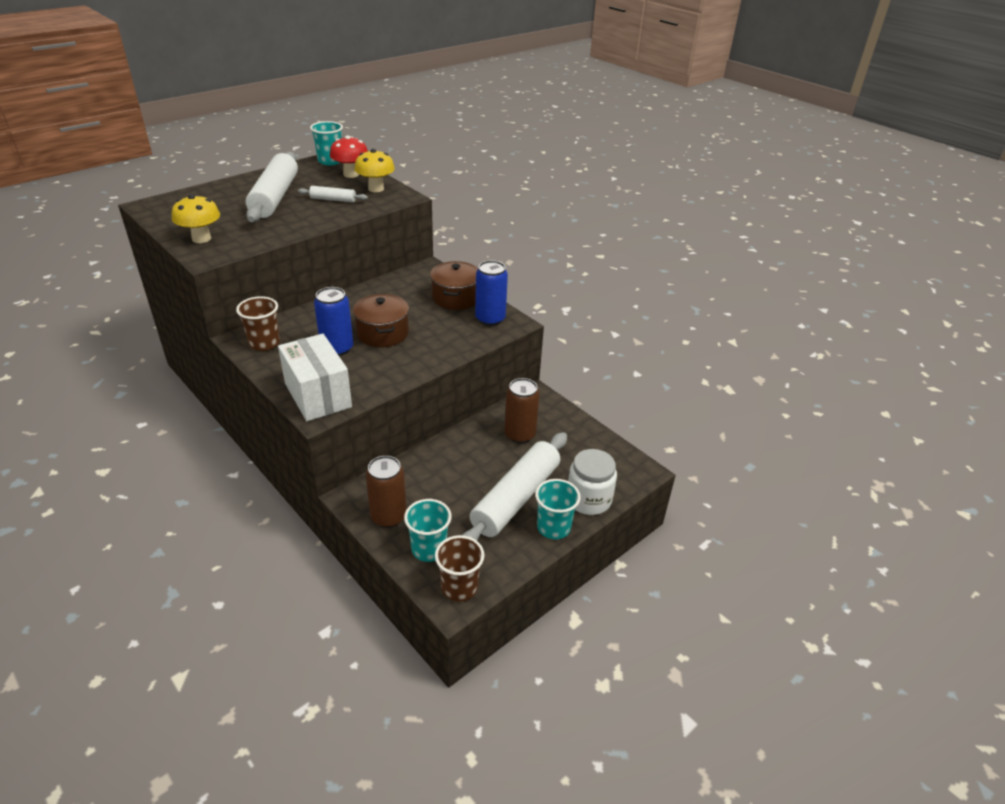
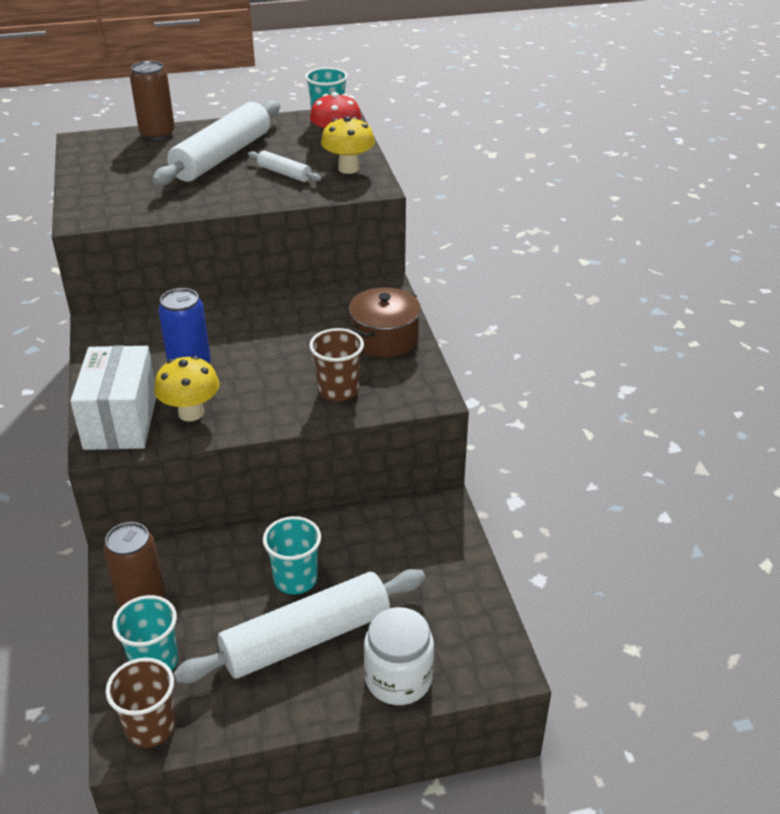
camera: 30 degrees right, 0 degrees up
yellow mushroom [172,195,220,243] -> yellow mushroom moved to [154,356,220,422]
brown cup [236,296,280,351] -> brown cup moved to [309,328,364,401]
brown pot [353,294,409,347] -> none
blue can [475,260,508,326] -> none
brown can [504,378,540,443] -> brown can moved to [130,61,175,140]
turquoise cup [535,479,581,539] -> turquoise cup moved to [263,516,321,594]

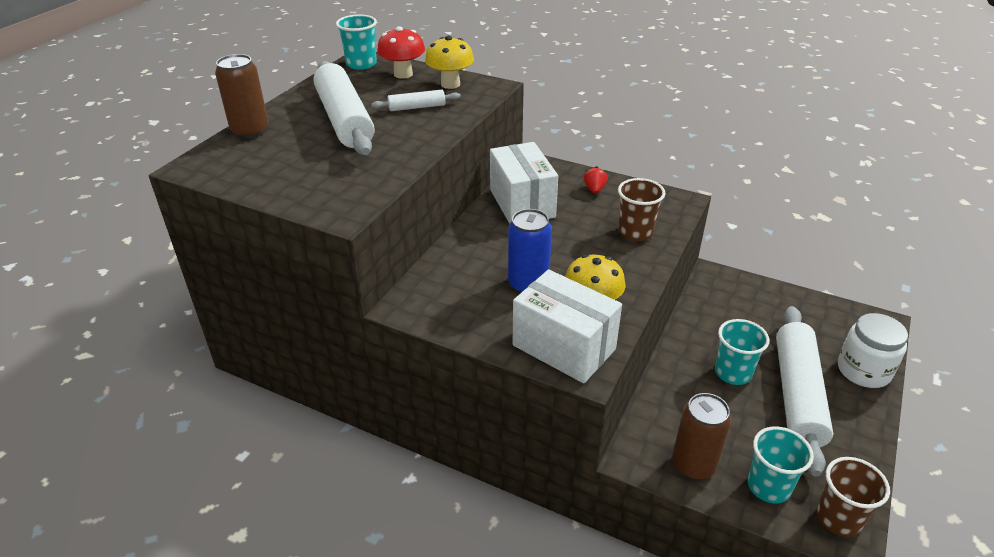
camera: 50 degrees left, 0 degrees up
brown pot [349,287,421,358] -> red strawberry [584,166,607,194]
none -> white box [490,142,558,224]

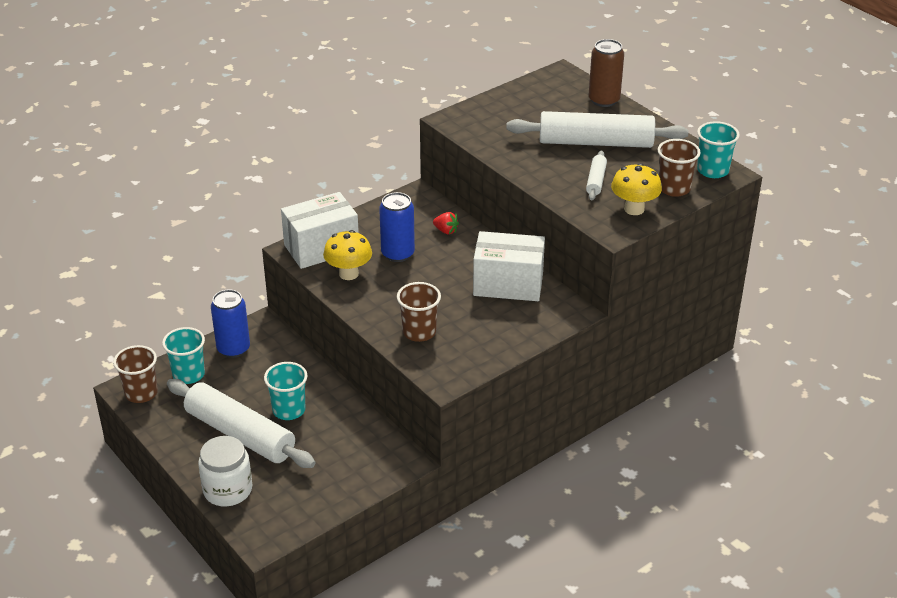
camera: 115 degrees right, 0 degrees up
red mushroom [377,26,425,79] -> brown cup [657,139,701,197]
red strawberry [584,166,607,194] -> red strawberry moved to [433,212,459,234]
brown can [672,393,731,480] -> blue can [211,289,250,358]

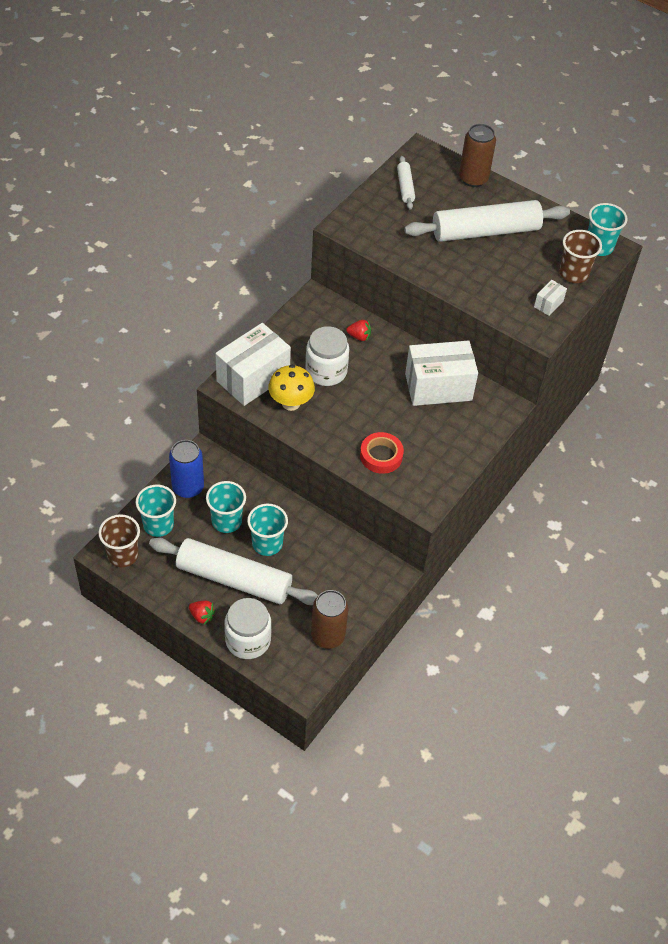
camera: 20 degrees left, 15 degrees up
blue can [379,192,415,262] -> white jar [305,326,349,386]
brown cup [397,282,441,342] -> red tape [360,432,404,474]
white rolling pin [586,151,607,200] -> white rolling pin moved to [397,156,415,210]
yellow mushroom [611,163,662,215] -> white box [534,280,567,316]
none -> red strawberry [189,601,216,625]
none -> turquoise cup [206,481,246,533]
none -> brown can [311,590,348,649]

